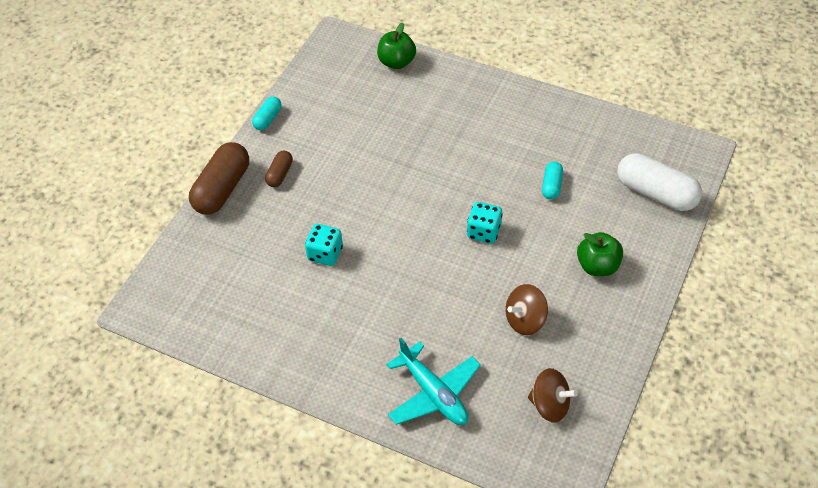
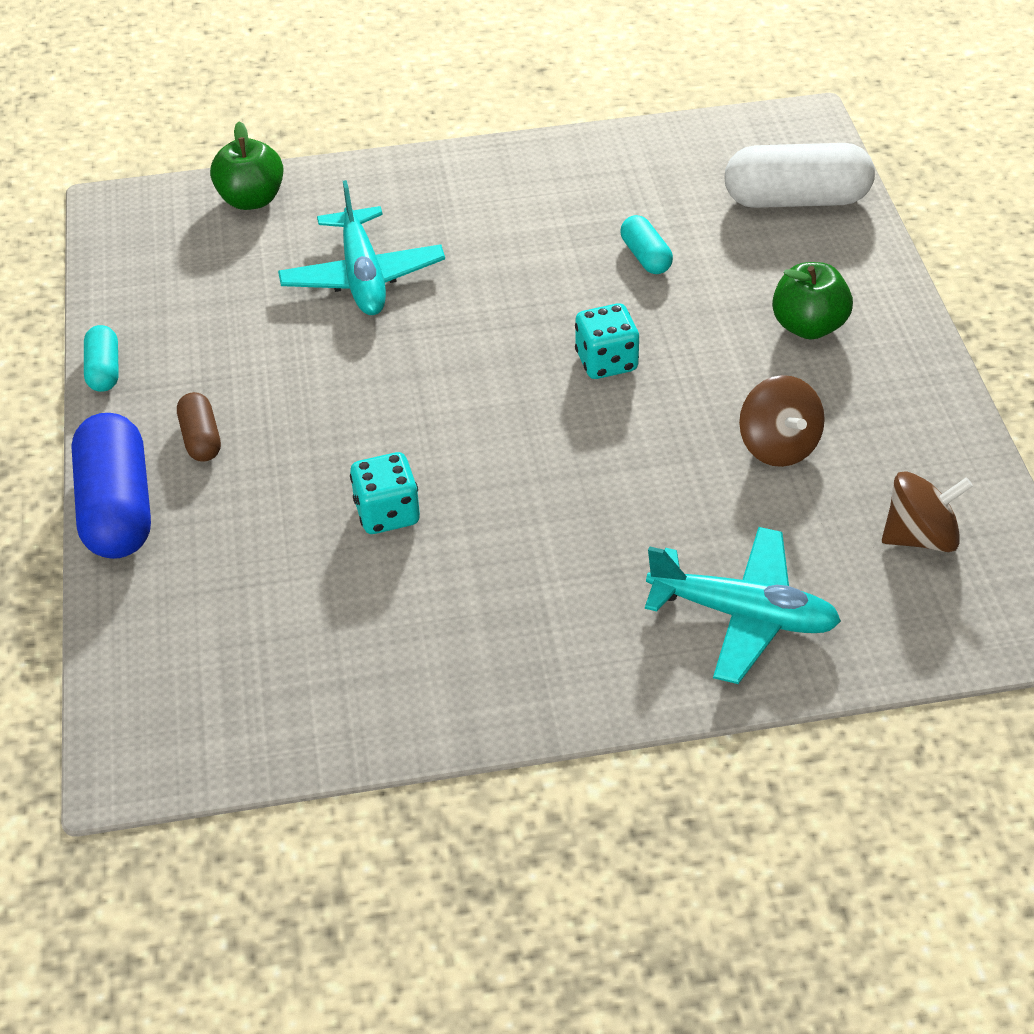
camera: 35 degrees left, 5 degrees down
brown capsule [189,142,249,215] -> blue capsule [71,413,151,559]
brown spinning top [506,284,548,335] -> brown spinning top turned 45 degrees counterclockwise [739,375,825,467]
none -> turquoise plane [278,180,445,315]

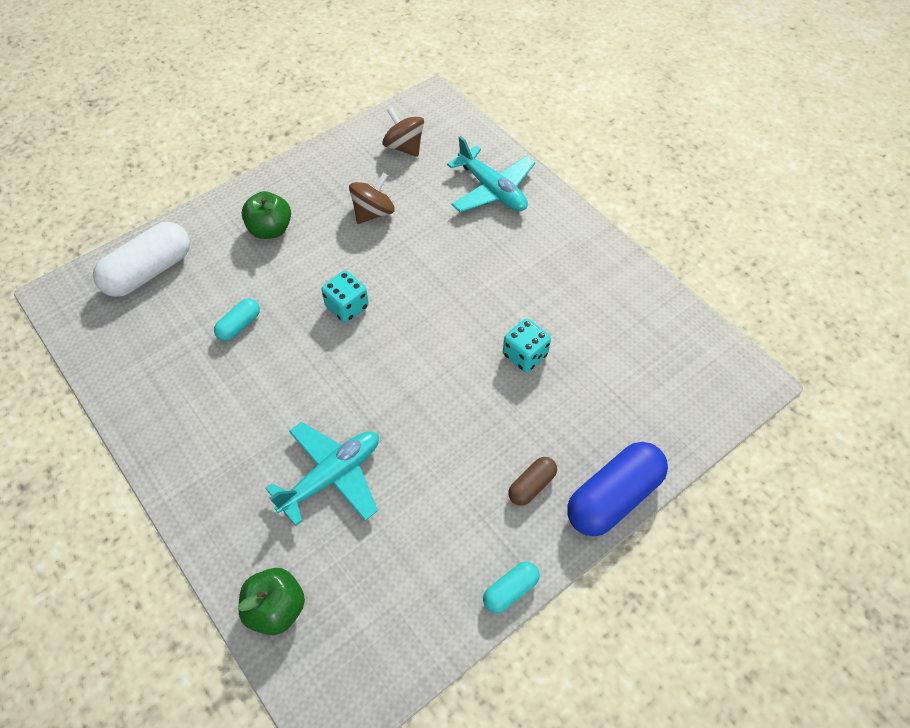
camera: 120 degrees left, 10 degrees up
turquoise plane [645,527,841,684] -> turquoise plane turned 150 degrees clockwise [447,136,535,212]
white capsule [724,143,875,208] -> white capsule turned 75 degrees clockwise [93,222,190,297]

